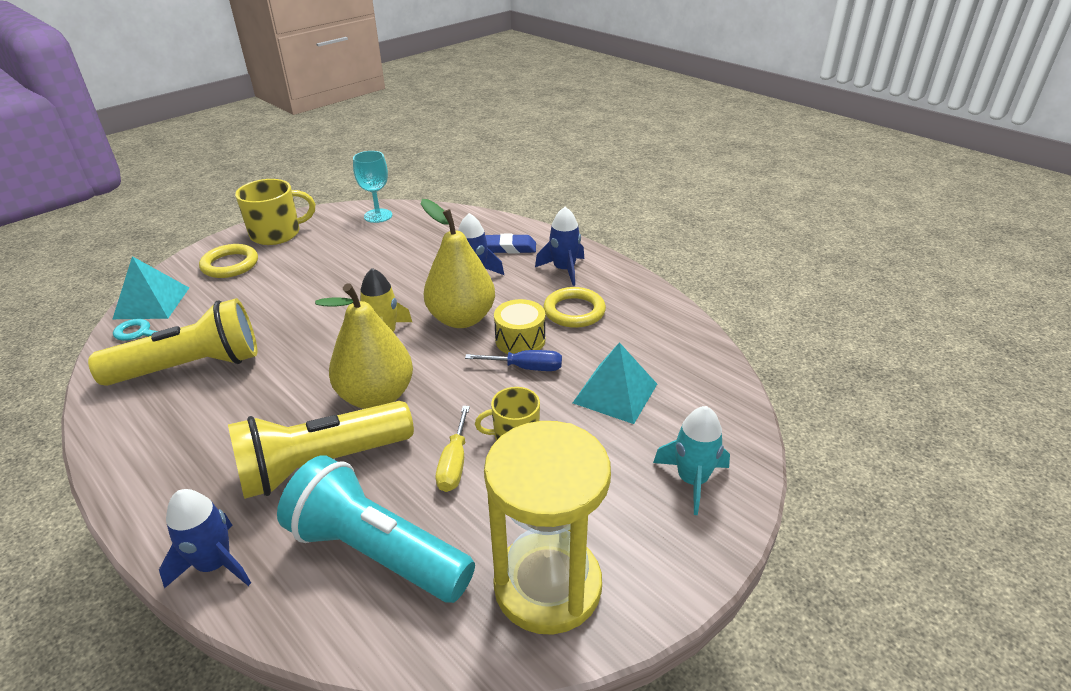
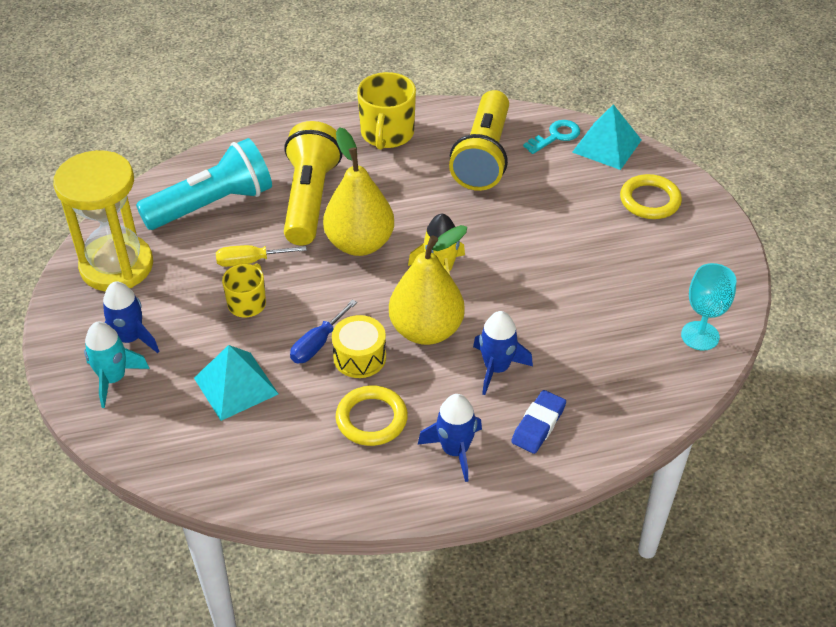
camera: 120 degrees right, 10 degrees up
blue rocket [159,489,251,588] -> blue rocket moved to [103,282,159,353]
yellow mug [235,179,315,245] -> yellow mug moved to [357,72,416,150]
yellow screwdriver [436,406,470,492] -> yellow screwdriver turned 45 degrees counterclockwise [216,245,307,267]

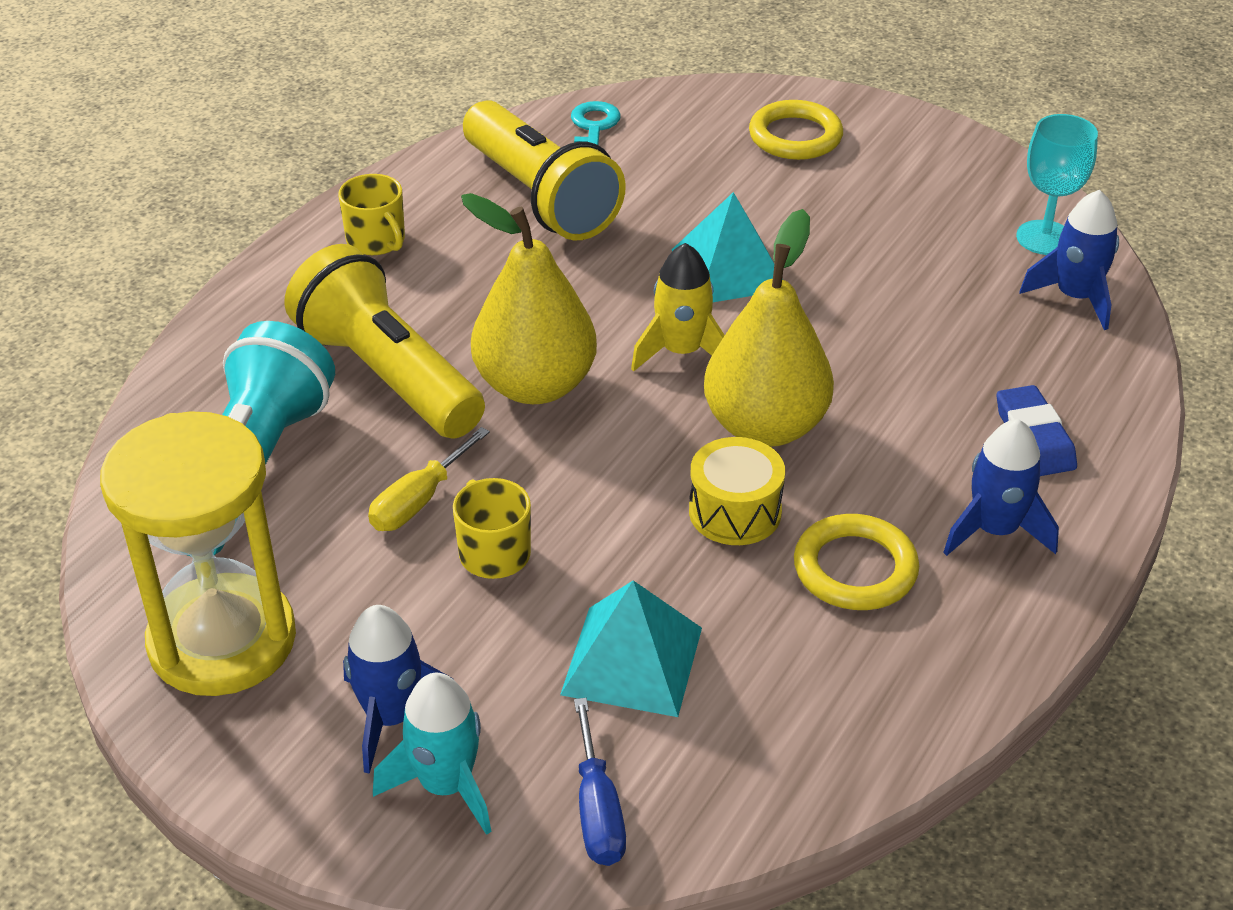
camera: 45 degrees left, 5 degrees down
blue screwdriver [290,300,357,363] -> blue screwdriver moved to [574,698,626,866]
yellow mug [357,72,416,150] -> yellow mug [338,174,405,255], size x0.62
blue rocket [473,311,533,395] -> blue rocket moved to [1020,190,1119,330]
turquoise pyramid [572,104,641,170] -> turquoise pyramid moved to [672,192,783,302]

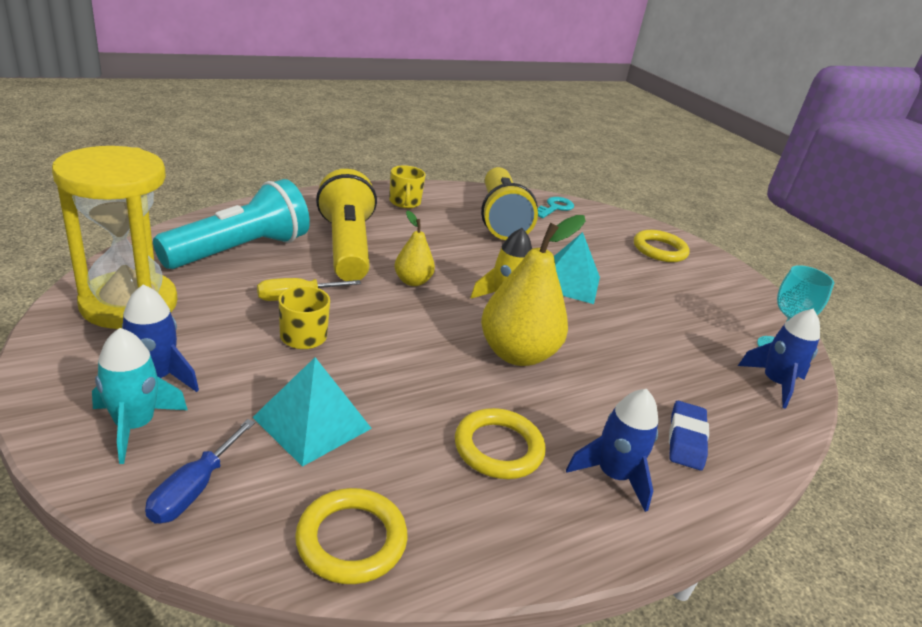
camera: 25 degrees right, 10 degrees down
yellow pear [461,193,597,404] -> yellow pear [395,210,435,286], size x0.53
yellow drum [689,437,785,545] -> none
none -> yellow ring [295,488,407,584]

